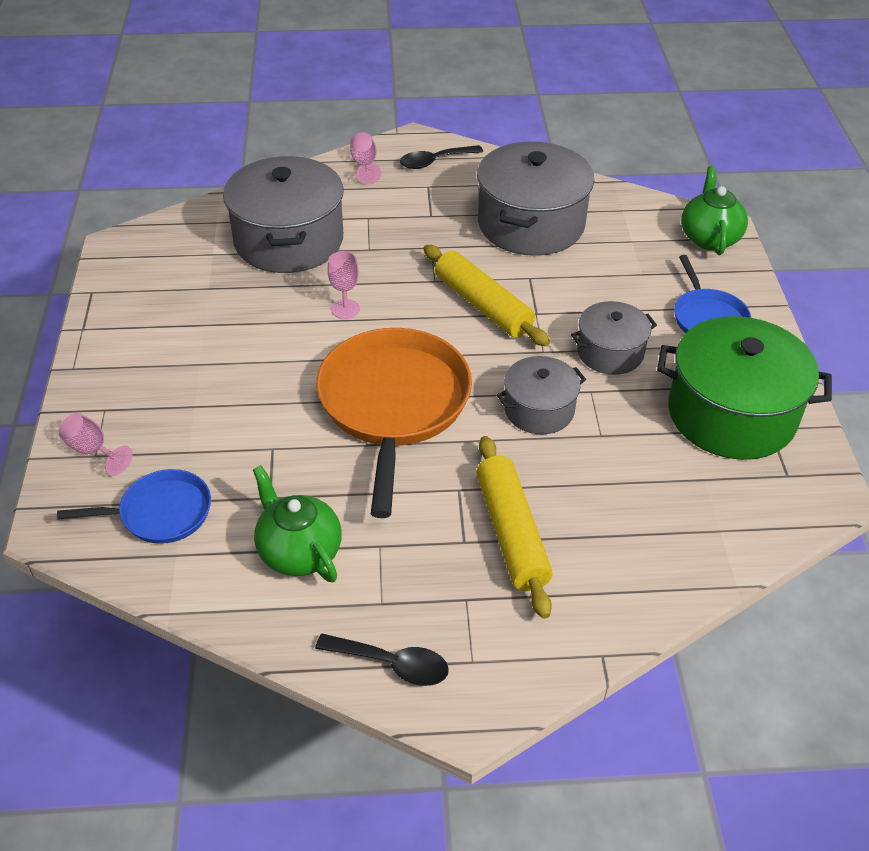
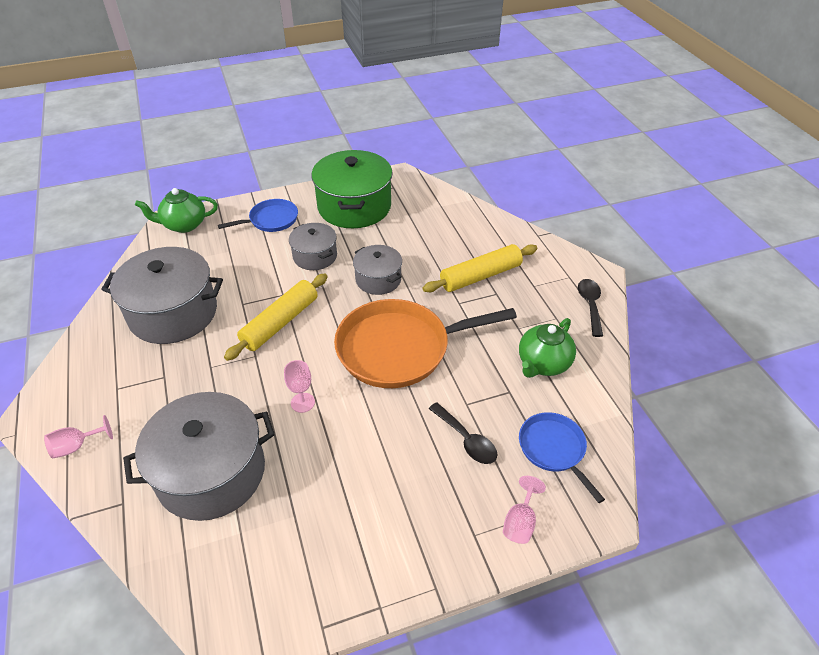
camera: 105 degrees left, 0 degrees up
black spoon [400,145,483,169] -> black spoon moved to [429,402,497,464]

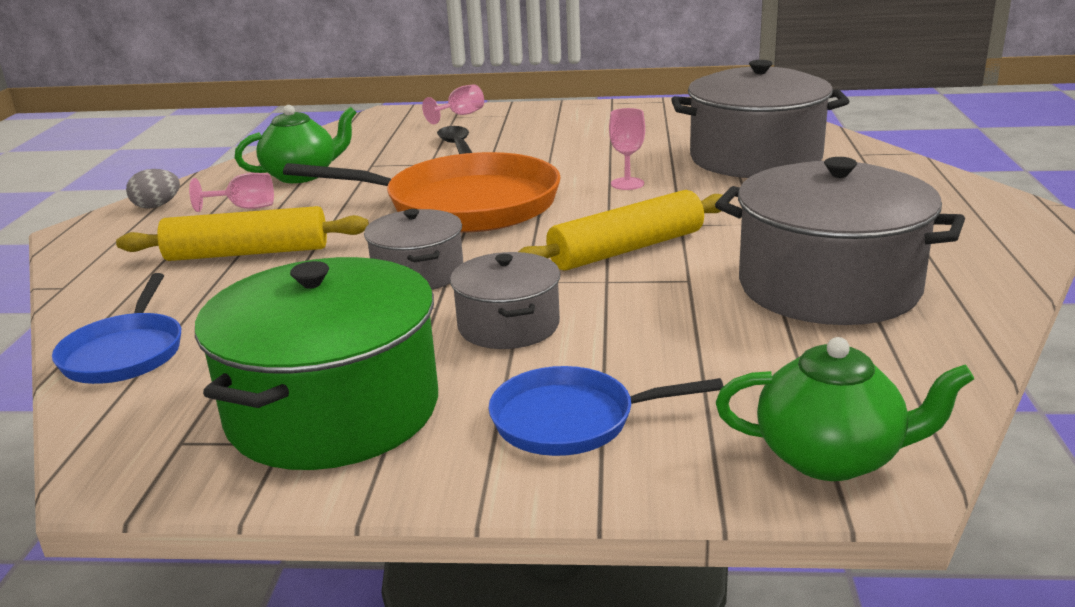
camera: 155 degrees left, 20 degrees down
pink goblet [44,415,113,459] -> pink goblet moved to [189,173,274,212]
blue pan [519,412,605,503] -> blue pan moved to [52,273,181,384]
black spoon [578,279,603,337] -> grey egg [126,169,180,209]

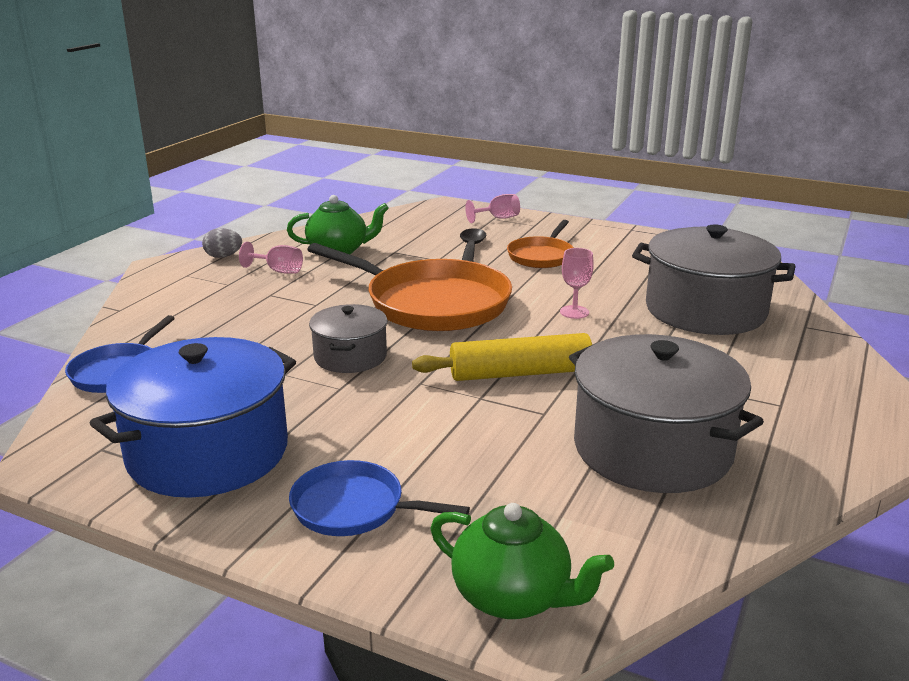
camera: 20 degrees right, 0 degrees up
yellow rolling pin [116,206,369,261] -> none
green pot [195,257,438,470] -> blue pot [90,337,296,498]
grey pot [450,252,560,349] -> none
none -> orange pan [507,220,574,268]

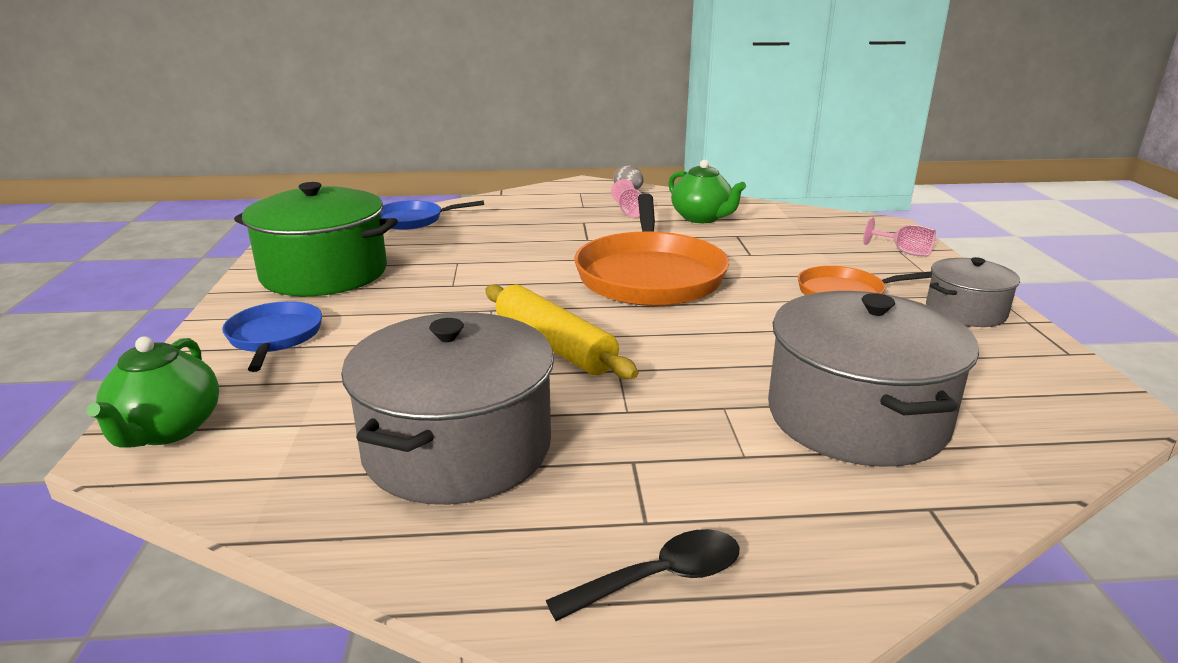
camera: 60 degrees right, 0 degrees up
blue pot [90,337,296,498] -> green pot [234,182,398,296]
grey pot [309,304,387,373] -> grey pot moved to [926,257,1020,327]
black spoon [460,228,486,262] -> black spoon moved to [546,529,740,621]
pink goblet [560,248,594,319] -> none

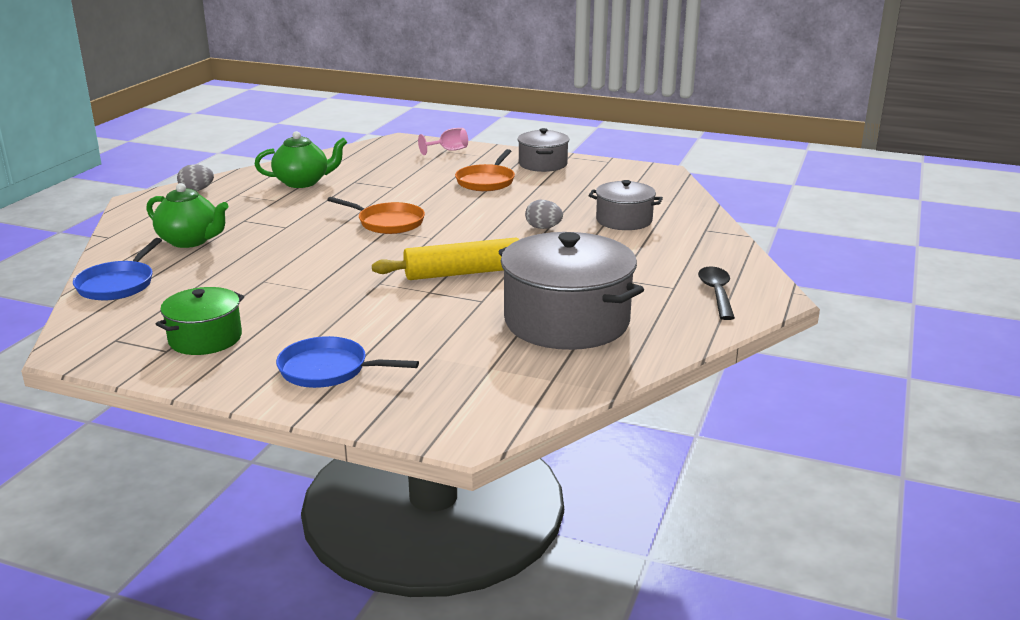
camera: 65 degrees left, 0 degrees up
green teapot [86,336,219,448] -> green teapot moved to [146,183,228,248]
green pot [234,182,398,296] -> green pot [156,287,244,355], size x0.55
orange pan [574,193,729,306] -> orange pan [327,197,425,234], size x0.53
pink goblet [611,179,642,218] -> none
grey pot [768,291,979,467] -> grey pot [589,180,663,230], size x0.55
none -> grey egg [525,200,563,229]

